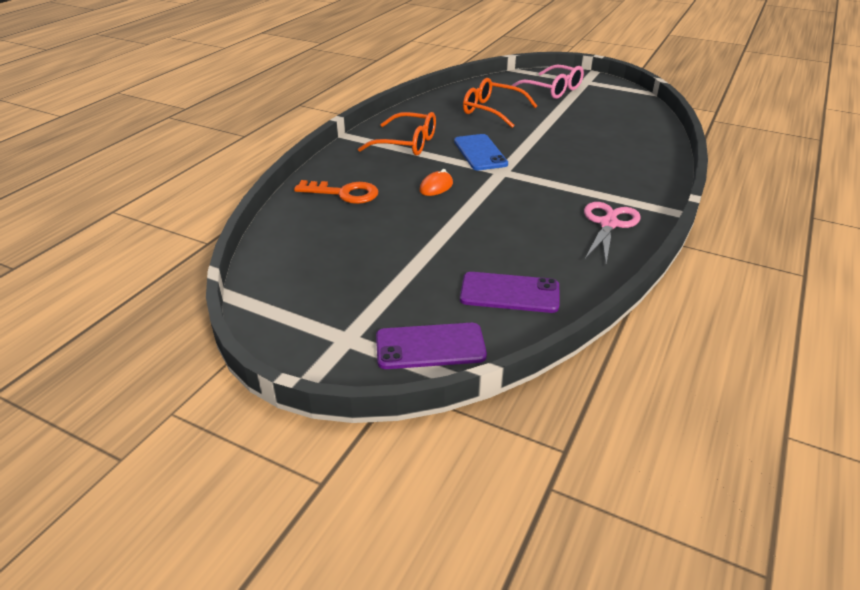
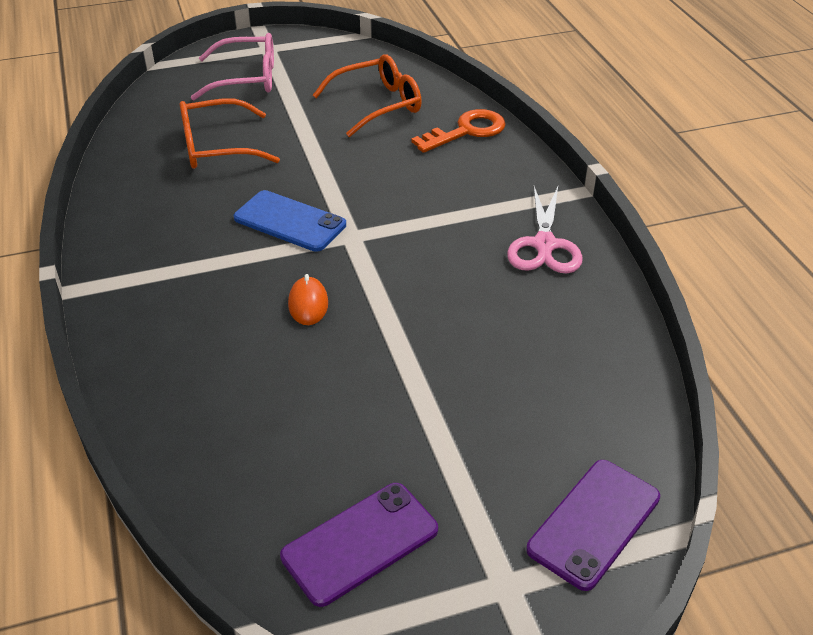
camera: 45 degrees left, 5 degrees up
orange key [294,180,378,204] -> orange key moved to [411,109,506,153]
orange glasses [358,112,436,155] -> orange glasses moved to [313,54,422,137]
purple phone [460,272,559,313] -> purple phone moved to [280,483,438,607]
pink scissors [584,202,641,263] -> pink scissors turned 150 degrees counterclockwise [507,187,583,273]

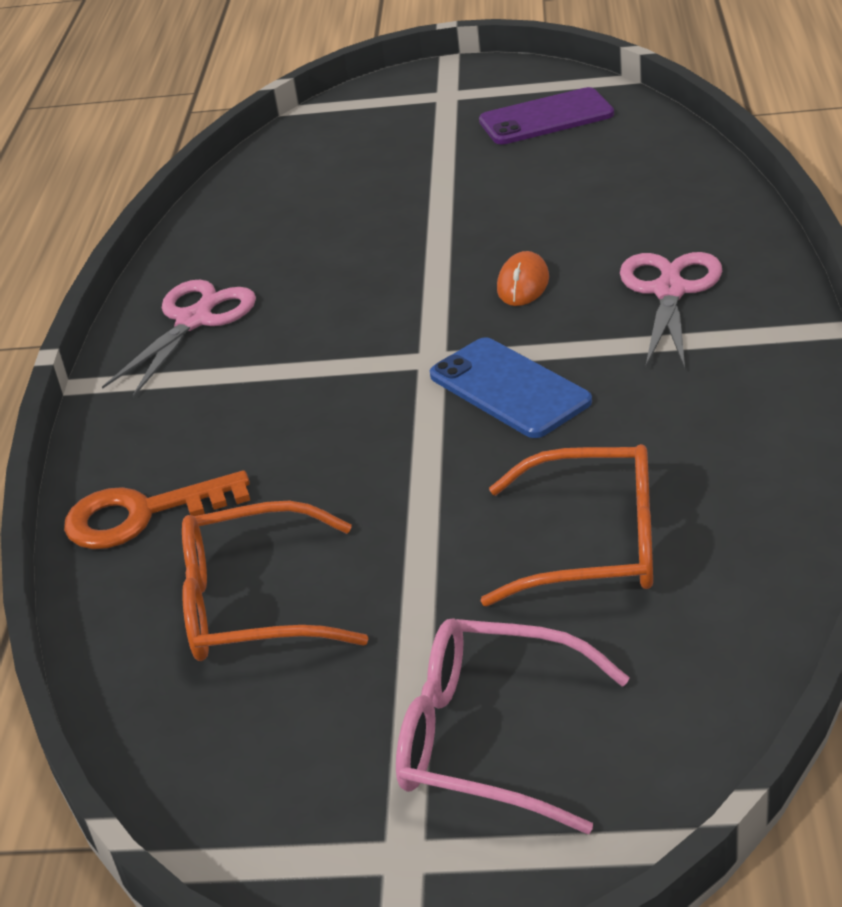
camera: 155 degrees left, 5 degrees down
purple phone [526,460,660,591] -> none
none -> pink scissors [620,252,723,369]

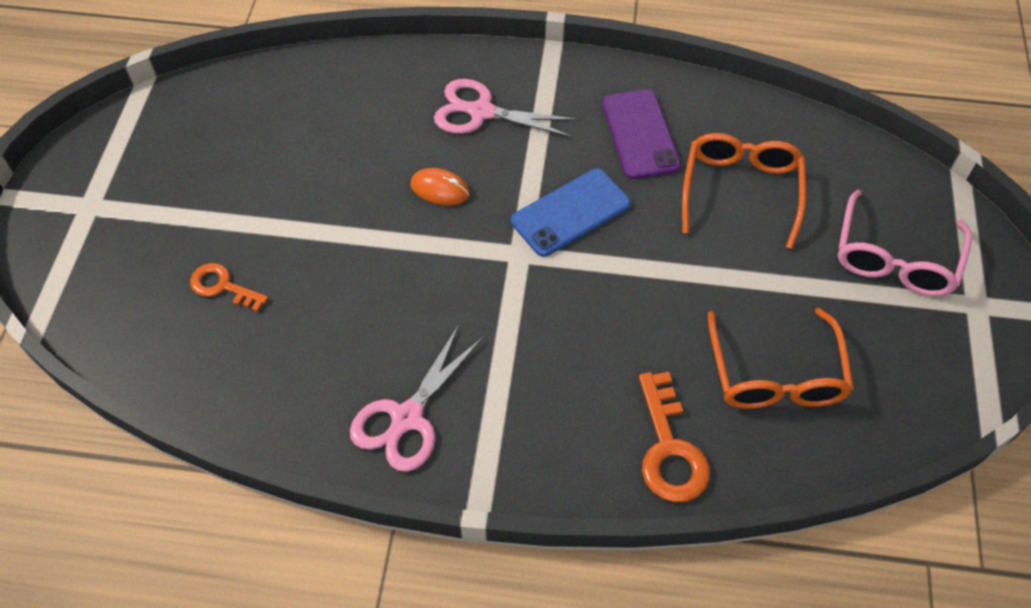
camera: 90 degrees left, 20 degrees up
pink scissors [102,280,256,397] -> pink scissors turned 90 degrees counterclockwise [350,325,483,472]
purple phone [479,87,614,144] -> purple phone moved to [602,89,681,179]
none -> orange key [190,263,268,312]

